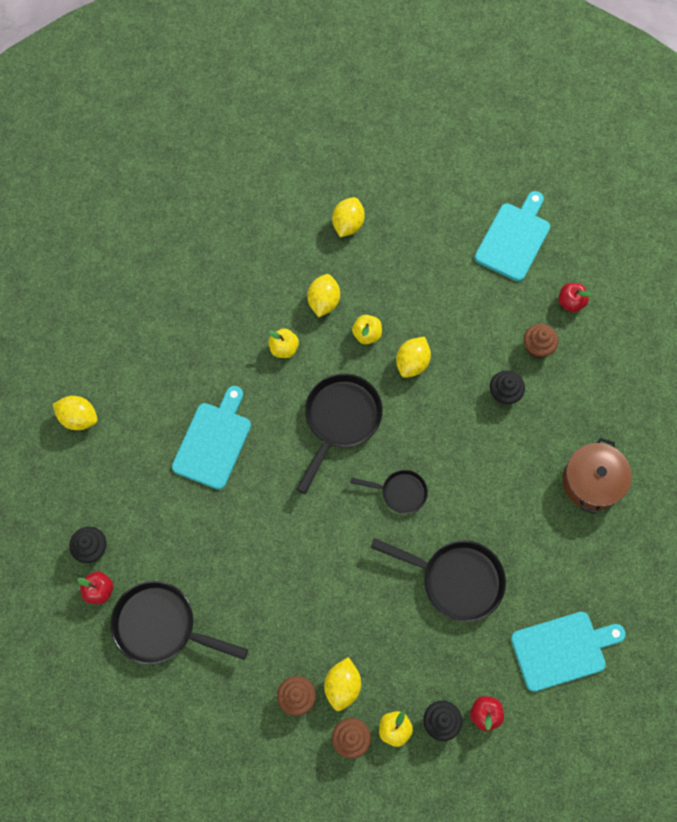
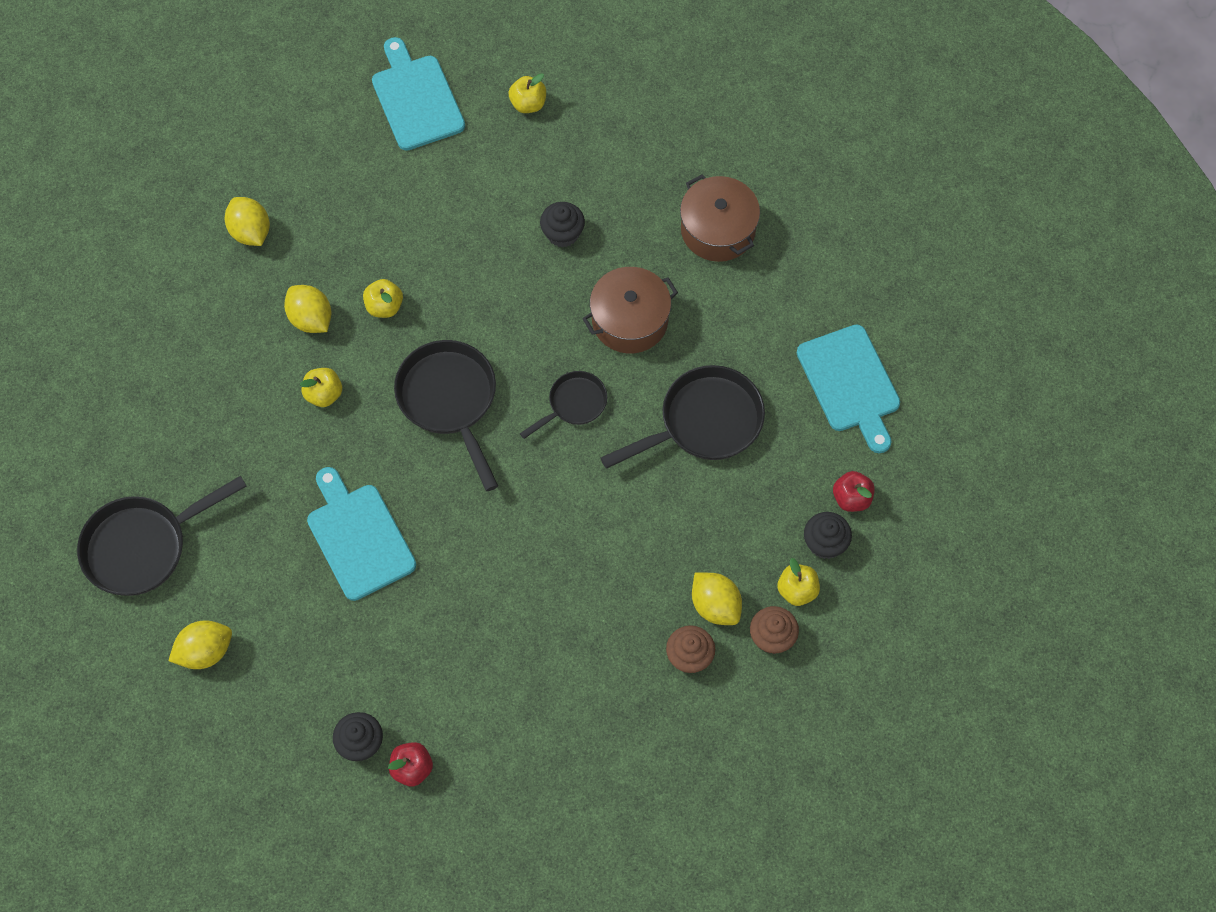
camera: 50 degrees left, 5 degrees down
black pan [111,581,248,665] -> black pan moved to [77,476,246,596]
yellow lemon [396,337,431,378] -> none
turquoise cutting board [511,612,626,692] -> turquoise cutting board turned 135 degrees clockwise [797,324,900,453]
brown cupcake [524,324,558,358] -> none
red apple [558,283,592,312] -> yellow apple [509,73,546,113]
none -> brown pot [583,267,678,353]

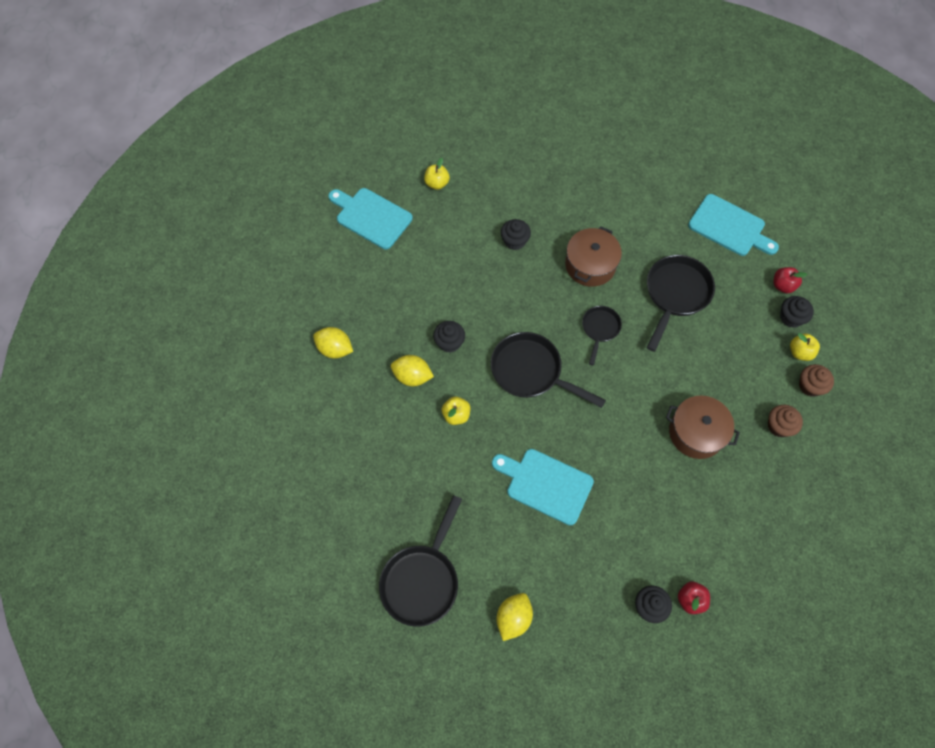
camera: 35 degrees left, 0 degrees up
yellow apple [363,279,403,318] -> black cupcake [433,321,465,353]
brown pot [680,174,760,262] -> brown pot moved to [666,395,740,459]
yellow lemon [692,572,742,625] -> none

